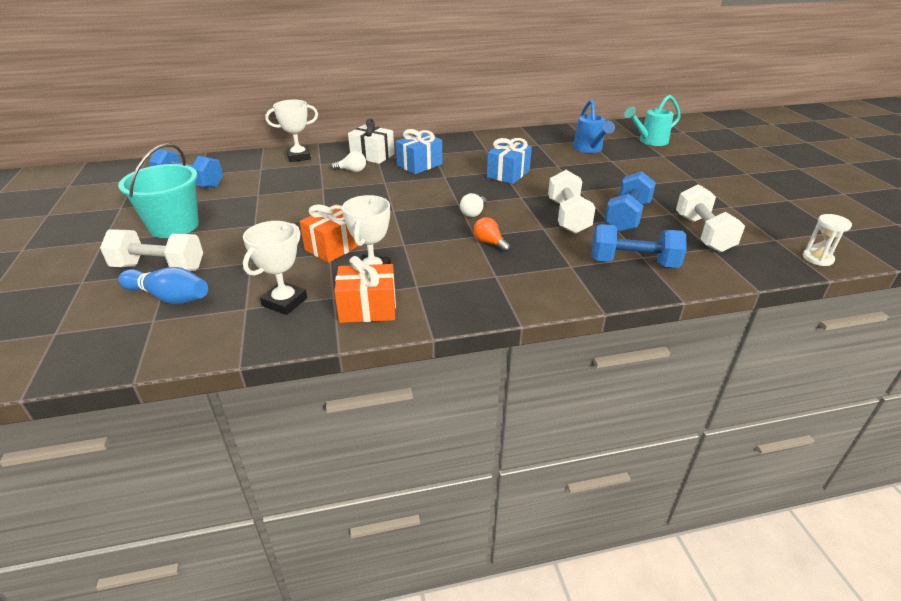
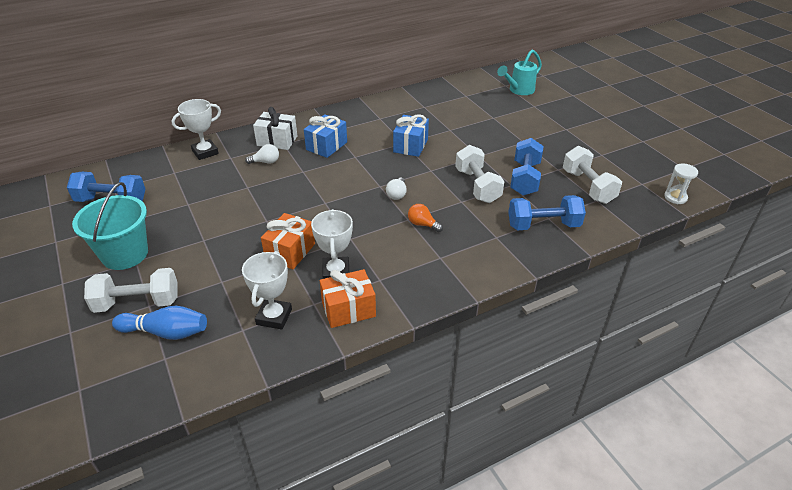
camera: 15 degrees left, 5 degrees up
blue watering can [573,99,615,153] -> none

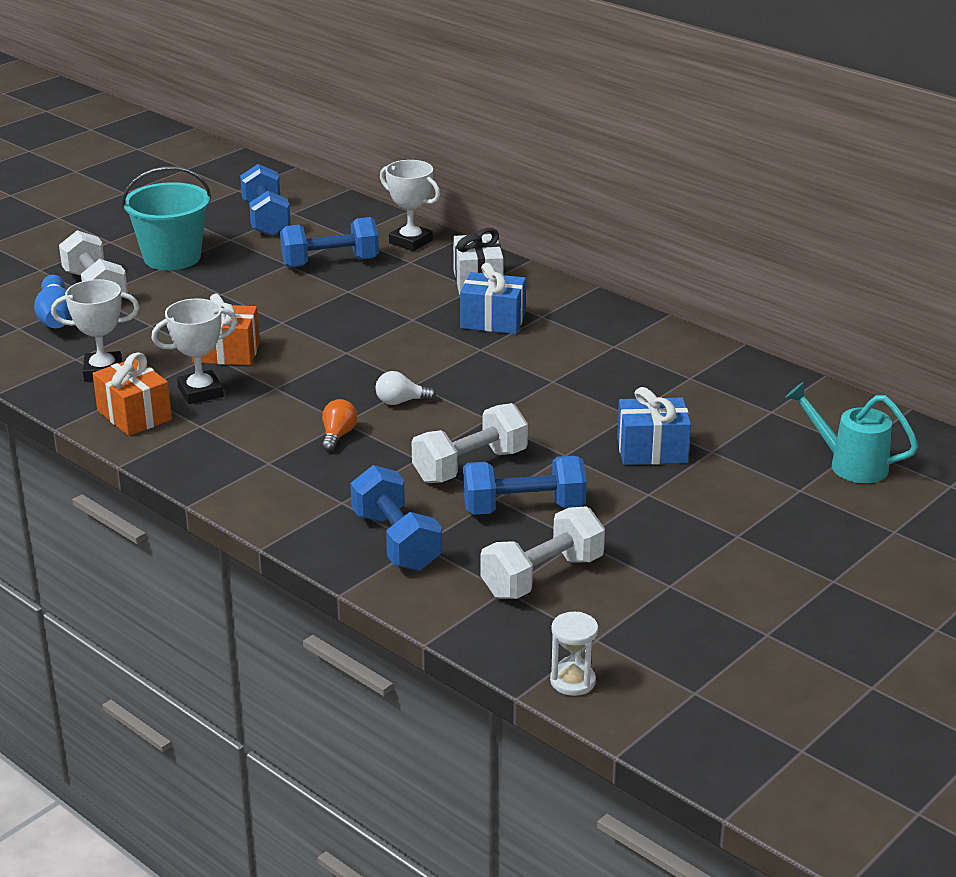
camera: 70 degrees right, 10 degrees down
white light bulb [245,144,279,164] -> none
blue gift [393,114,429,157] -> blue gift moved to [617,387,691,465]
none -> blue dumbbell [280,217,379,268]

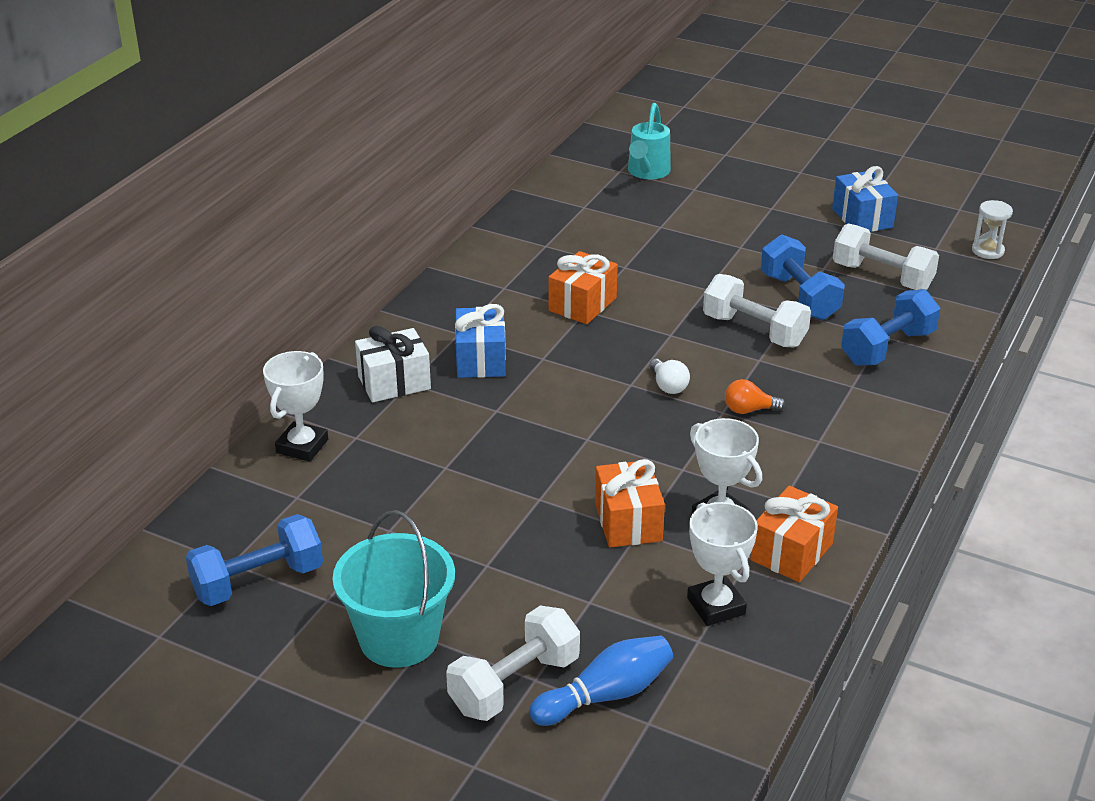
camera: 105 degrees left, 5 degrees up
blue dumbbell [280,217,379,268] -> none
blue gift [617,387,691,465] -> blue gift moved to [832,166,898,232]
none -> orange gift [549,251,618,324]

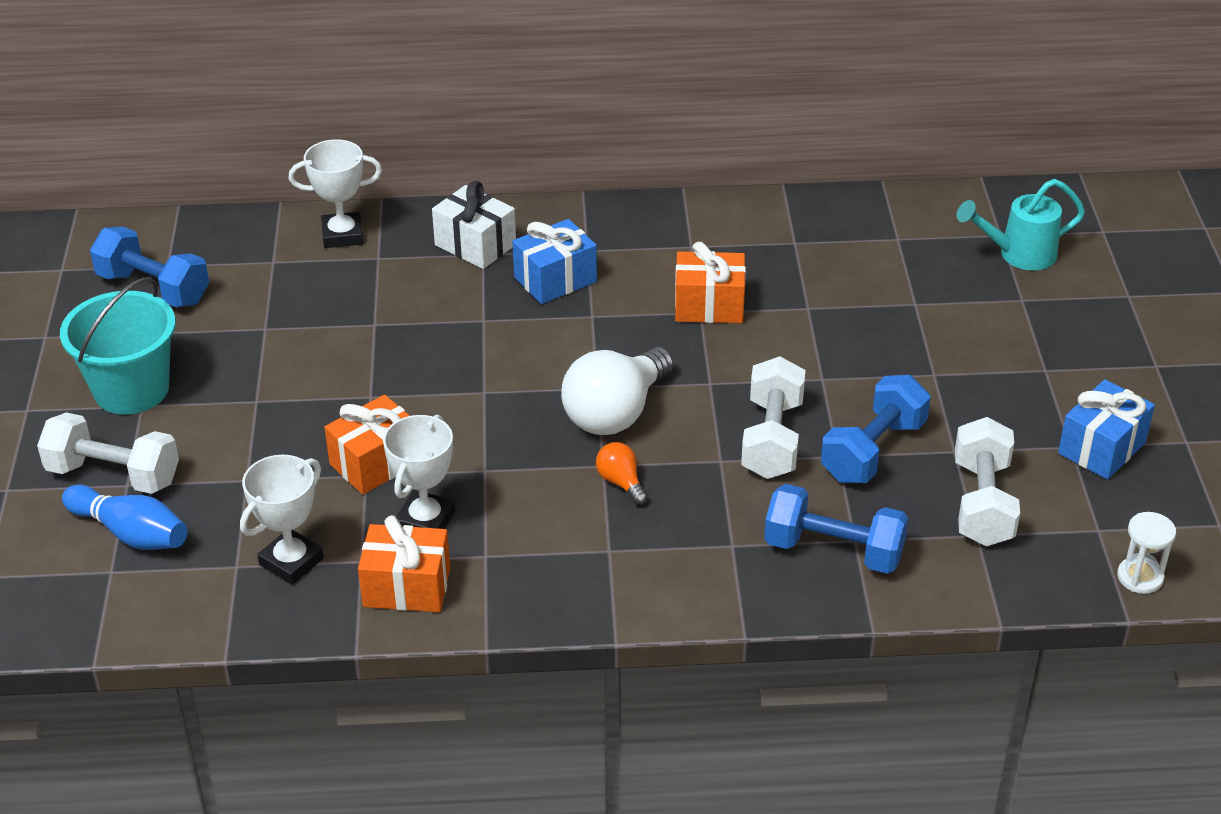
camera: 60 degrees right, 5 degrees up
white light bulb [649,359,690,394] -> white light bulb [561,347,673,435], size x2.14

